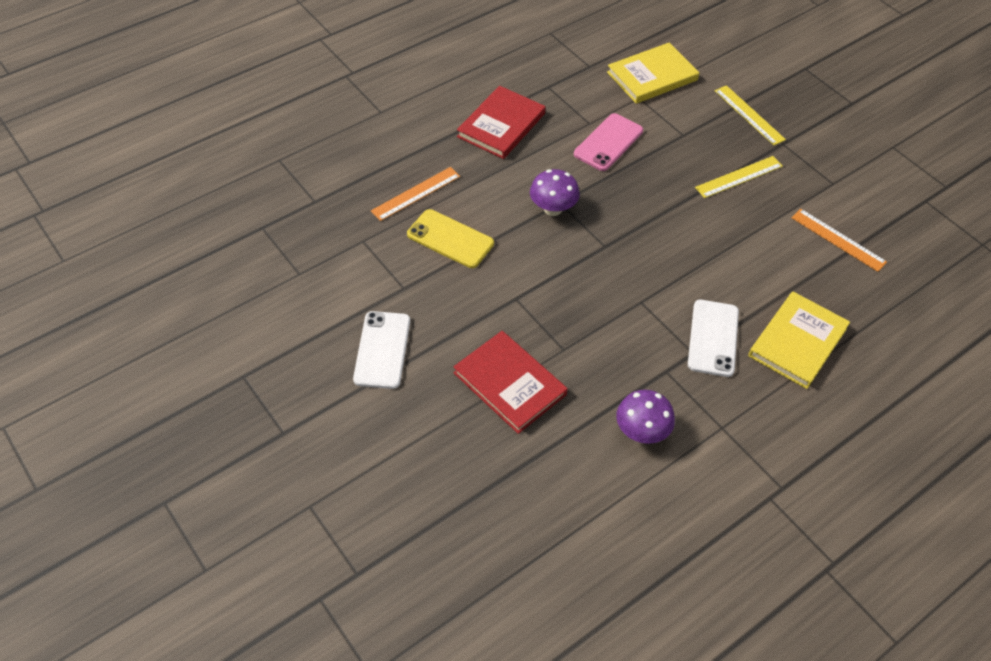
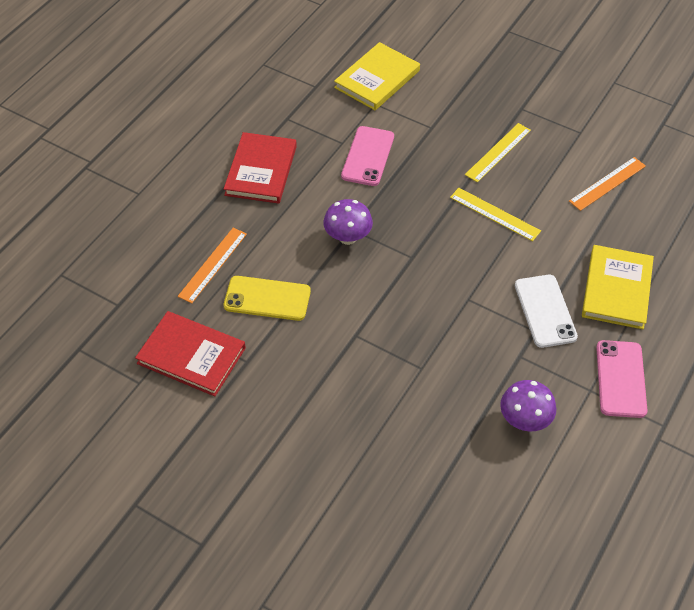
camera: 20 degrees left, 0 degrees up
white phone [353,311,410,389] -> none
red book [453,331,568,434] -> red book moved to [135,311,246,396]
yellow ruler [715,85,786,145] -> yellow ruler moved to [450,188,541,241]
orange ruler [791,209,887,272] -> orange ruler turned 60 degrees counterclockwise [569,157,646,211]
none -> pink phone [596,340,648,418]

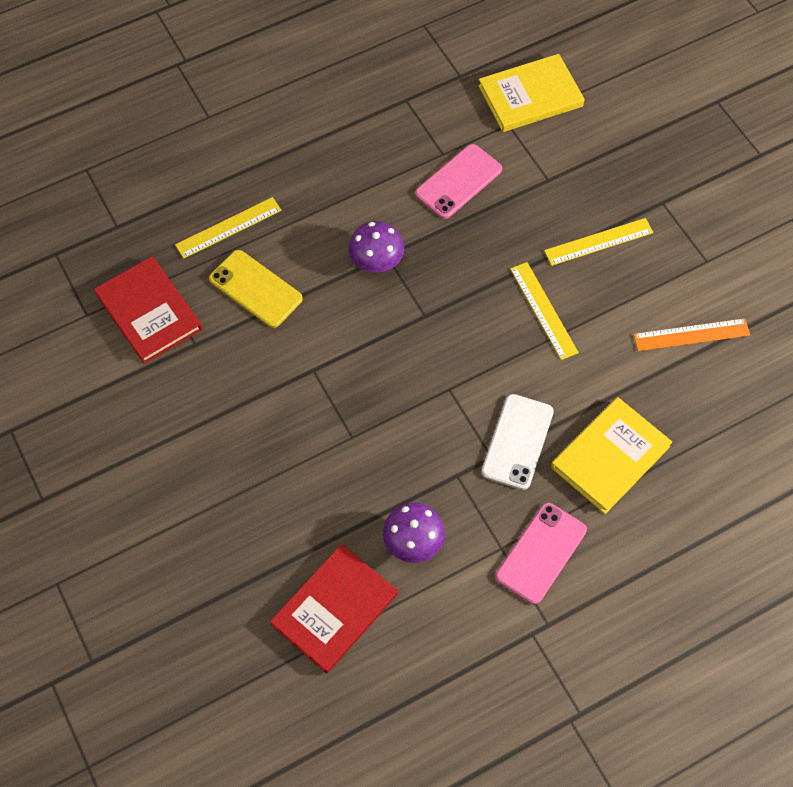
camera: 30 degrees right, 10 degrees up
orange ruler [178,228,247,303] -> yellow ruler [175,197,282,259]
red book [224,132,297,204] -> red book moved to [270,544,398,674]

